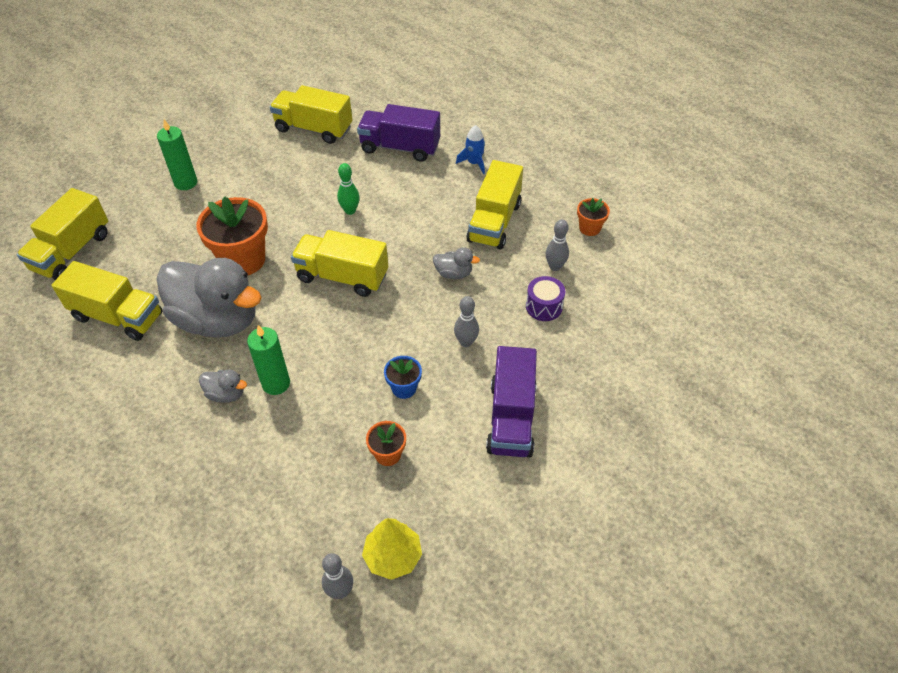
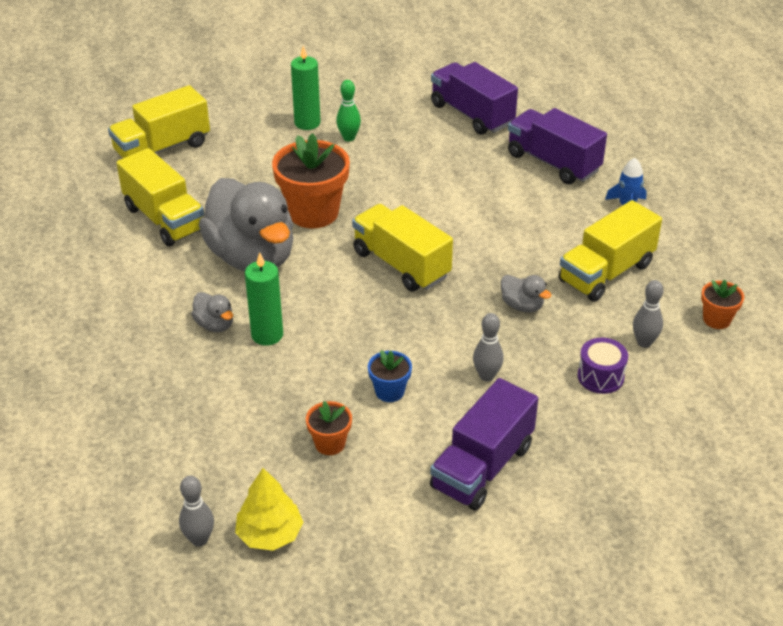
camera: 30 degrees right, 10 degrees down
yellow truck [270,85,352,144] -> purple truck [431,62,518,135]
green bowling pin [337,163,360,215] -> green bowling pin moved to [336,80,361,142]

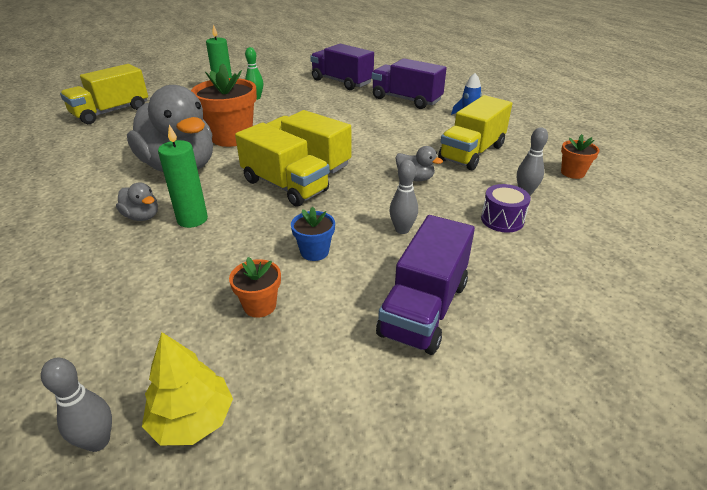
camera: 10 degrees left, 5 degrees down
yellow truck [117,148,204,246] -> yellow truck moved to [235,123,330,207]

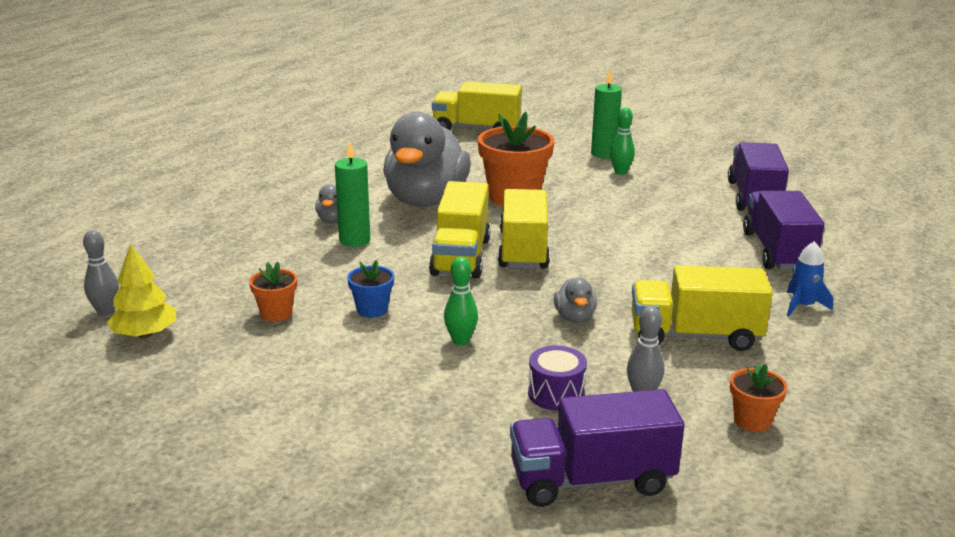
camera: 55 degrees right, 10 degrees down
purple truck [376,215,475,355] -> purple truck moved to [510,389,685,507]
grey bowling pin [389,160,418,234] -> green bowling pin [444,257,478,345]

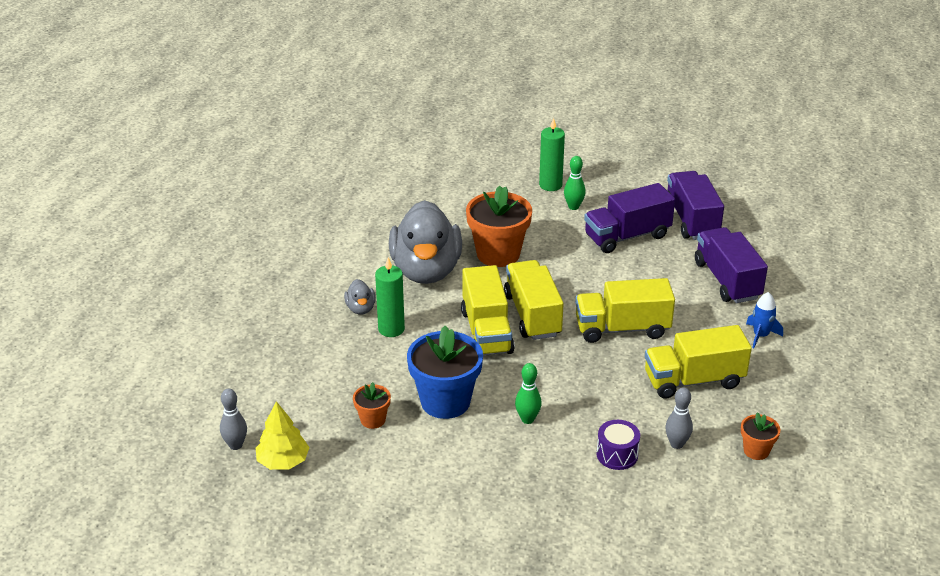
camera: 15 degrees left, 10 degrees up
blue flower pot [347,260,394,318] -> blue flower pot [407,326,483,419], size x2.01
yellow truck [432,81,522,130] -> yellow truck moved to [575,278,675,343]
purple truck [510,389,685,507] -> purple truck moved to [584,183,675,253]
grey duck [554,278,597,323] -> none

